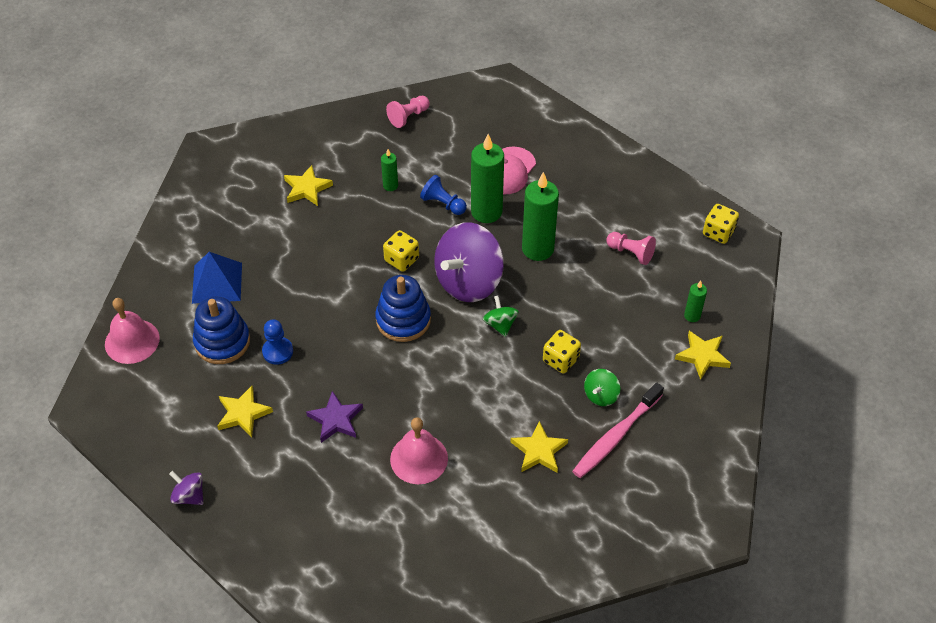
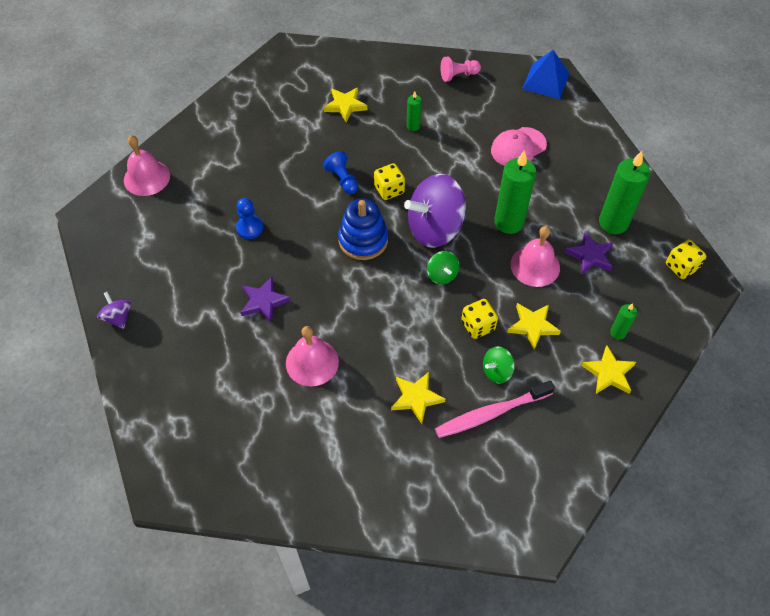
camera: 25 degrees right, 5 degrees up
blue pyramid [192,252,242,304] -> blue pyramid moved to [522,50,570,99]
blue stacking toy [193,297,250,364] -> none
yellow star [217,386,273,437] -> yellow star moved to [507,303,561,349]
blue pawn [420,175,467,215] -> blue pawn moved to [323,151,358,194]
green candle [471,134,504,223] -> green candle moved to [599,151,650,234]
green spinning top [483,295,519,337] -> green spinning top turned 150 degrees clockwise [427,251,459,284]
pink pawn [606,232,656,265] -> purple star [564,232,614,275]
none -> pink bell [511,226,560,287]

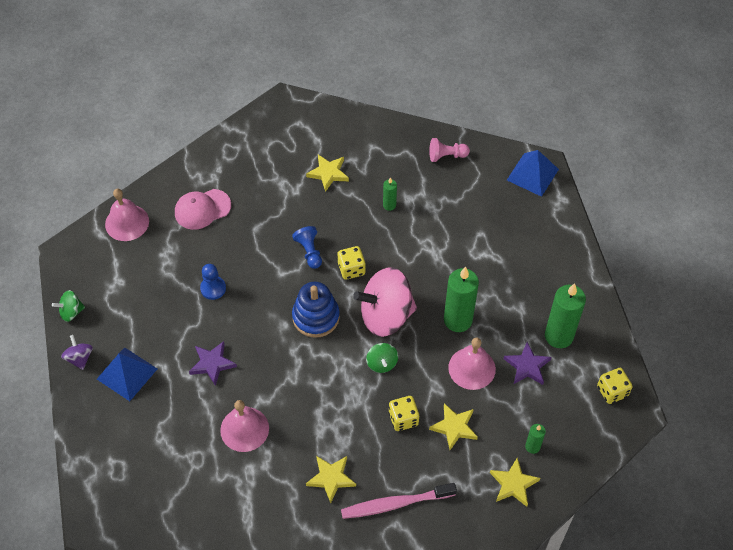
camera: 10 degrees right, 0 degrees up
purple spinning top [404,174,466,248] -> pink spinning top [353,267,417,337]
green spinning top [483,347,515,383] -> green spinning top moved to [52,290,85,322]
pink cap [491,127,547,166] -> pink cap moved to [175,189,231,230]
none -> blue pyramid [97,347,157,401]

